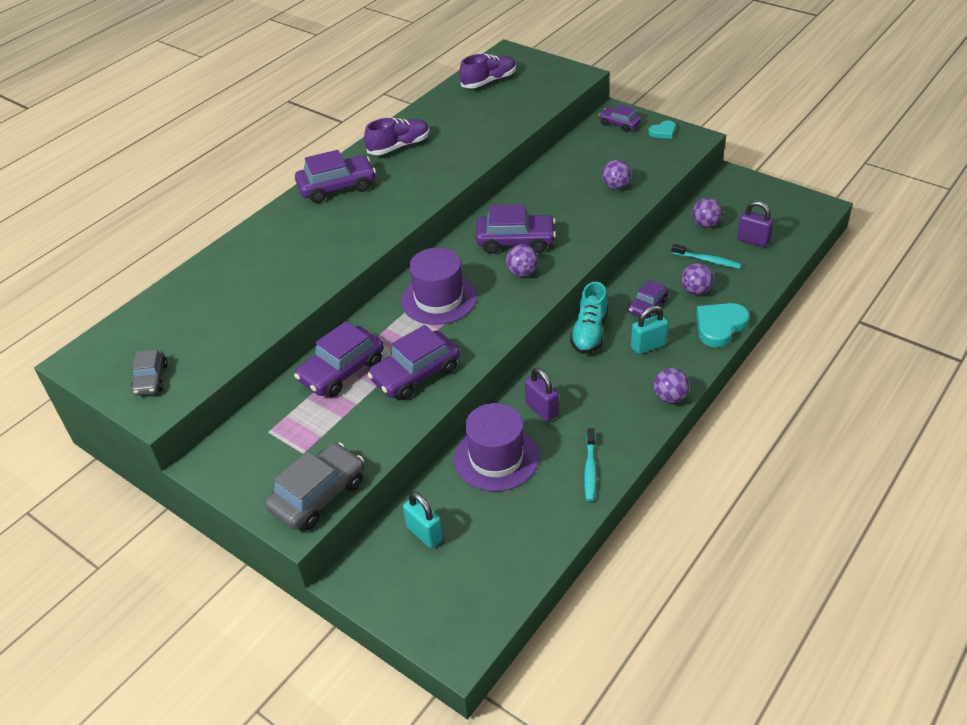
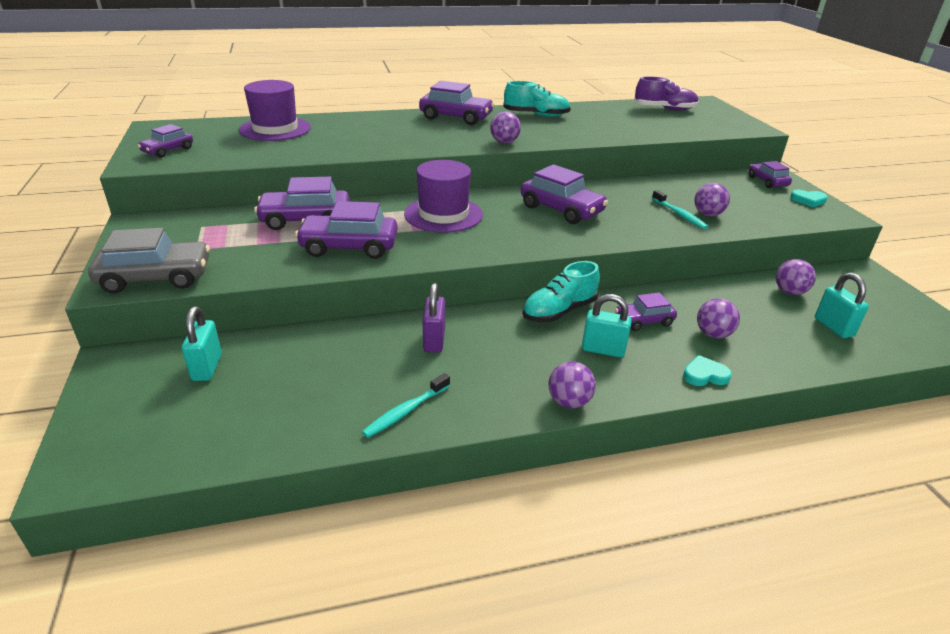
camera: 35 degrees right, 10 degrees down
grey car [131,349,167,395] -> purple car [138,124,193,158]
purple shoe [364,118,430,155] -> turquoise shoe [503,81,571,117]
purple hat [454,403,539,492] -> purple hat moved to [239,80,311,141]
purple ball [506,244,538,277] -> purple ball moved to [490,112,521,143]
turquoise toothbrush [671,244,741,269] -> turquoise toothbrush moved to [652,190,708,229]
turquoise heart [696,303,750,347] -> turquoise heart [683,355,732,386], size x0.58
purple padlock [737,201,774,247] -> turquoise padlock [815,273,869,338]

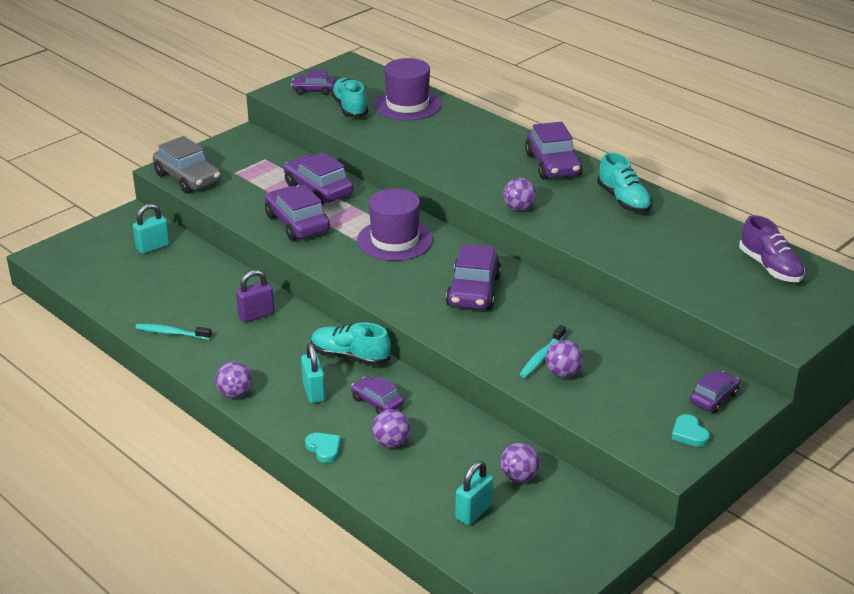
camera: 60 degrees right, 0 degrees up
none -> turquoise shoe [331,78,368,118]

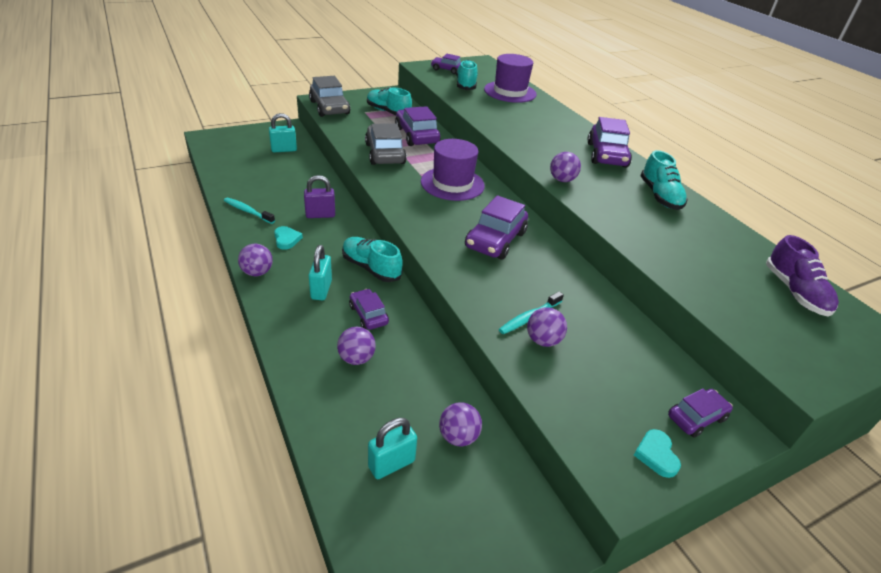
camera: 15 degrees right, 5 degrees up
purple car [265,185,330,241] -> grey car [365,123,407,165]
turquoise heart [305,433,341,463] -> turquoise heart moved to [274,226,303,250]
none -> turquoise shoe [367,87,412,115]

